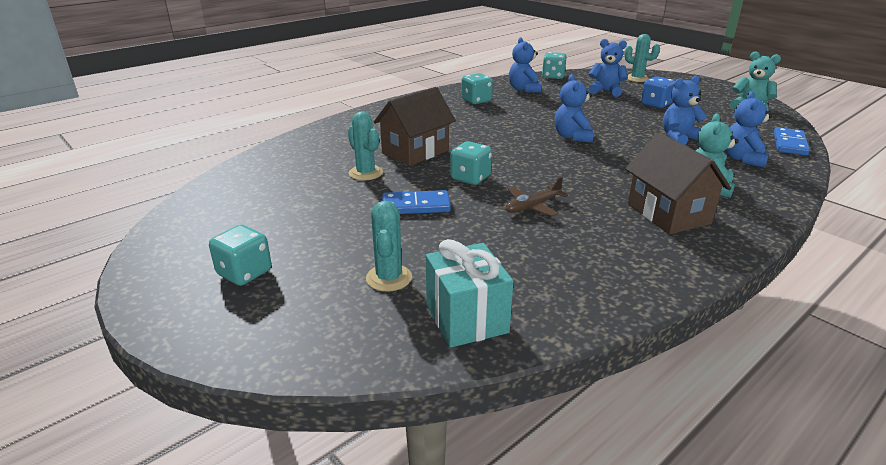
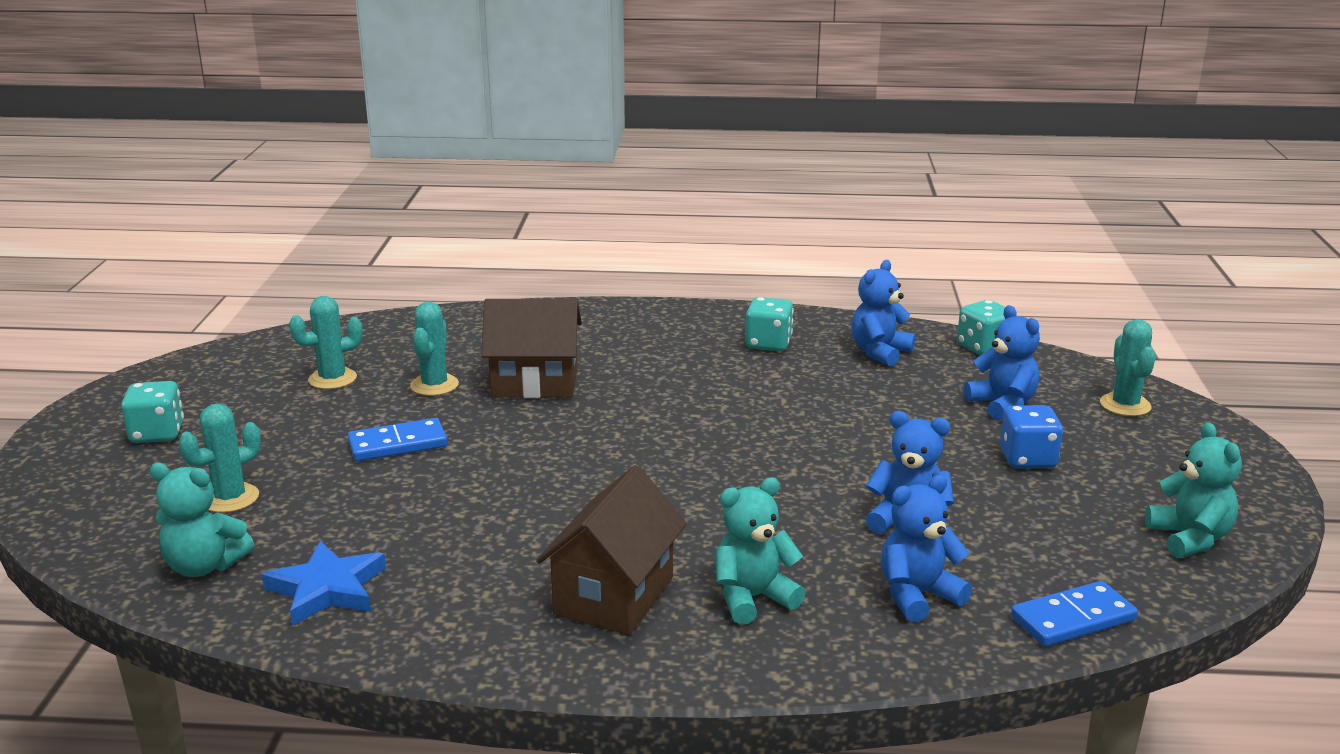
camera: 45 degrees right, 5 degrees down
blue domino [382,190,451,214] -> blue domino turned 60 degrees counterclockwise [348,418,447,461]
turquoise gift [426,239,514,348] -> turquoise teddy bear [150,463,254,577]
turquoise dice [450,141,492,185] -> none
brown plane [505,177,568,216] -> none
blue teddy bear [555,74,594,143] -> none
none -> blue star [262,541,386,626]
none -> turquoise cactus [289,296,363,389]

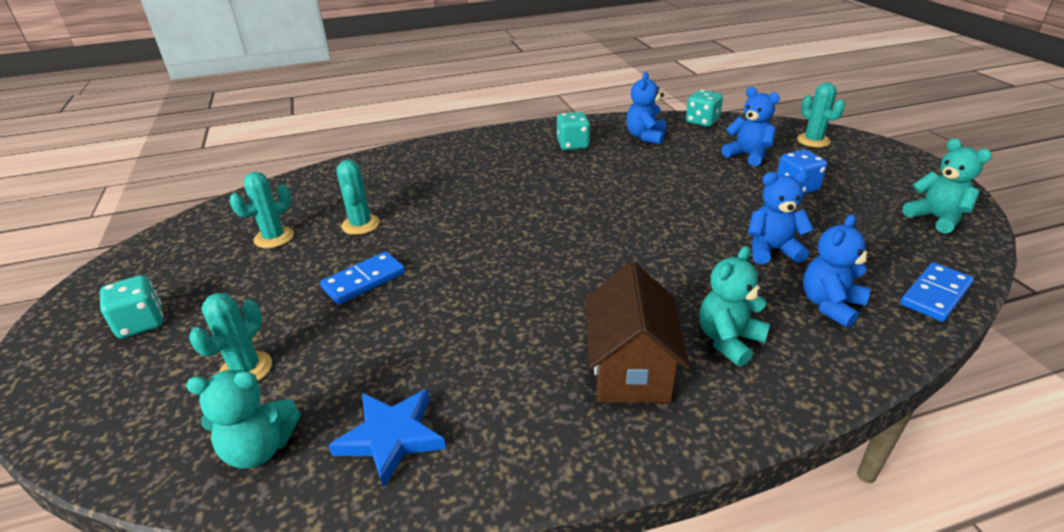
camera: 20 degrees left, 10 degrees up
brown house [481,299,582,398] -> none

